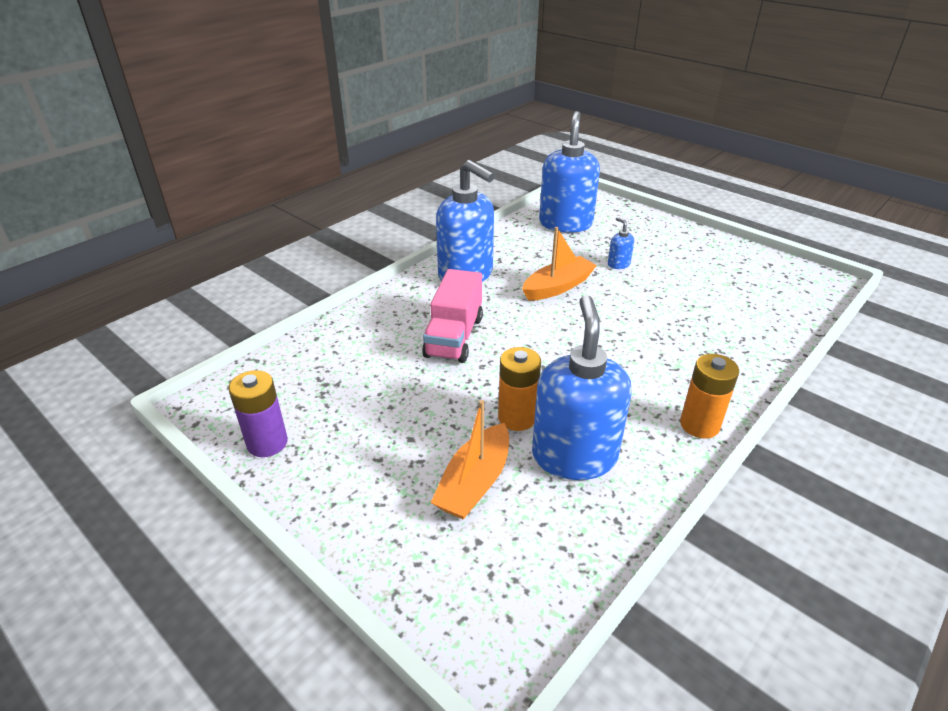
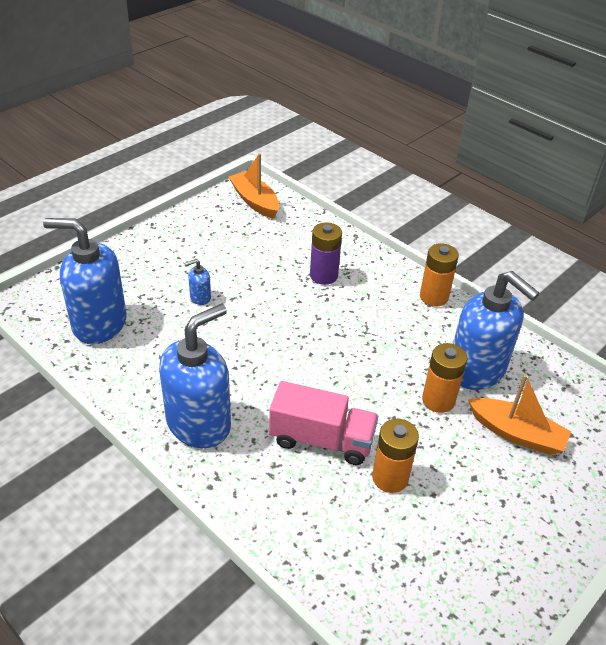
camera: 90 degrees left, 5 degrees up
purple battery [228,370,288,457] -> purple battery moved to [310,222,342,285]
orange boat [522,227,597,301] -> orange boat moved to [229,153,279,219]
blue soap dispenser [532,295,632,480] -> blue soap dispenser turned 135 degrees counterclockwise [453,271,539,390]
none -> orange battery [372,419,419,493]

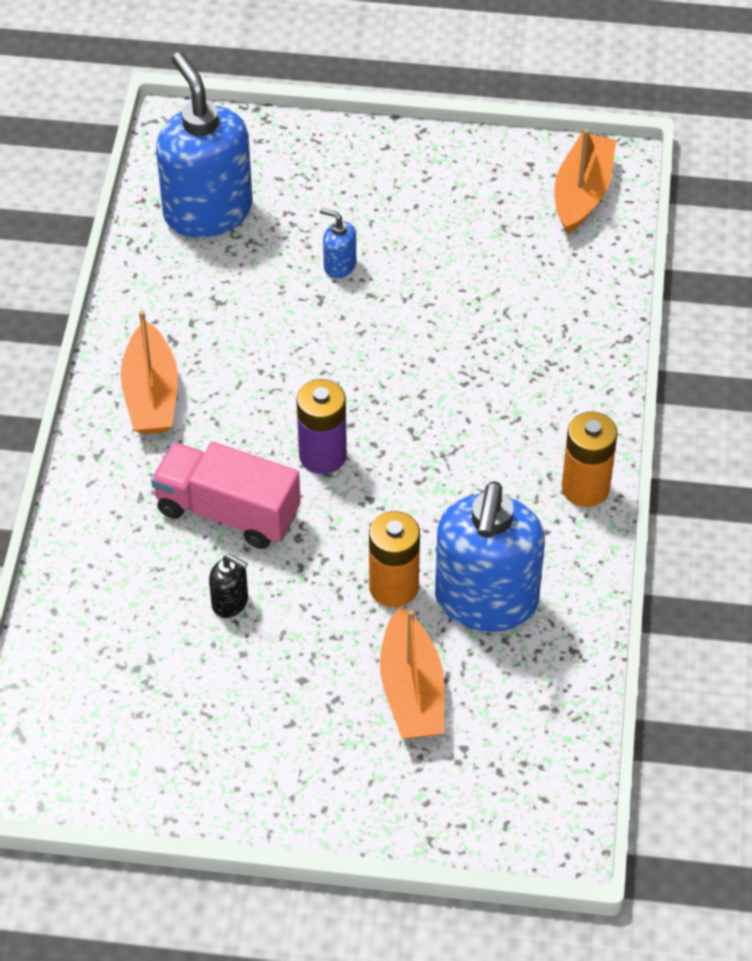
camera: 55 degrees right, 10 degrees up
blue soap dispenser [159,304,231,448] -> orange boat [121,311,178,434]
pink truck [269,381,378,465] -> pink truck turned 135 degrees clockwise [151,442,301,549]
purple battery [310,222,342,285] -> purple battery moved to [297,379,347,474]
orange battery [372,419,419,493] -> black soap dispenser [209,554,248,618]

